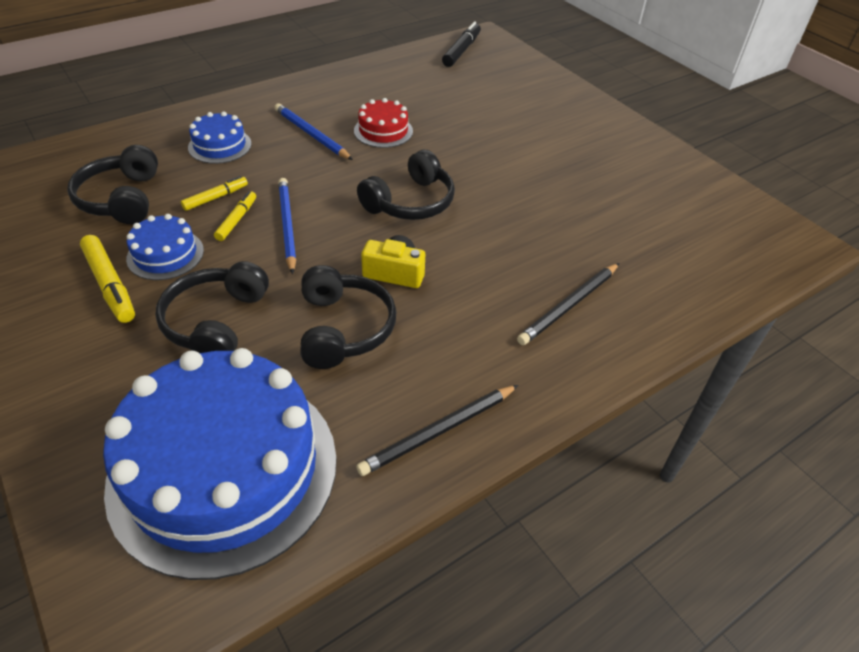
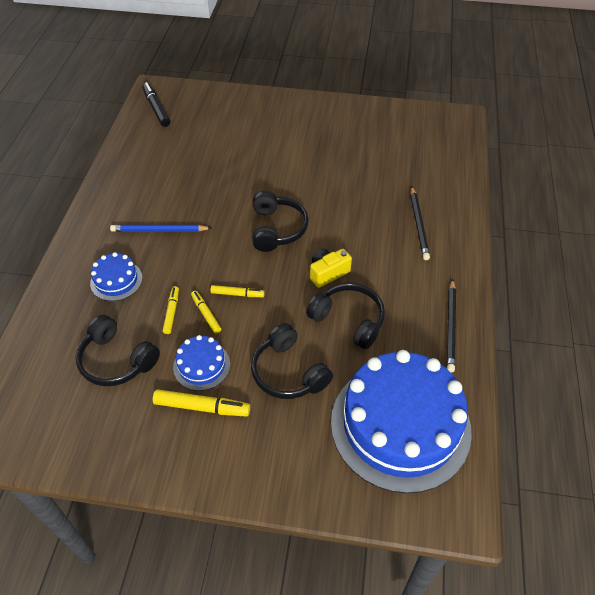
camera: 45 degrees left, 5 degrees up
blue pencil [278,178,296,274] -> yellow marker [210,285,265,297]
red cake [354,98,413,148] -> none

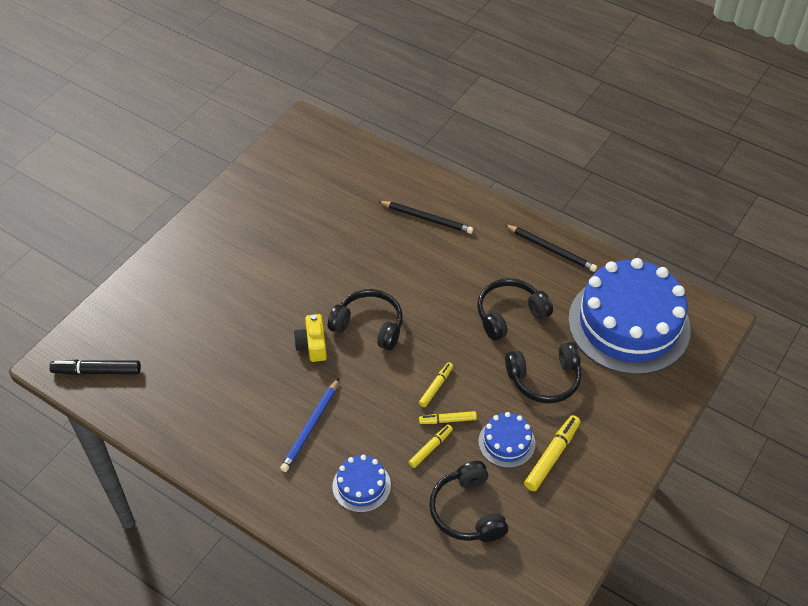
camera: 65 degrees left, 0 degrees up
black headphones [76,315,160,386] -> black headphones turned 105 degrees clockwise [429,461,508,542]
yellow marker [163,286,179,334] -> yellow marker turned 105 degrees clockwise [409,425,453,468]
yellow camera [310,248,352,288] -> yellow camera moved to [294,314,327,362]

